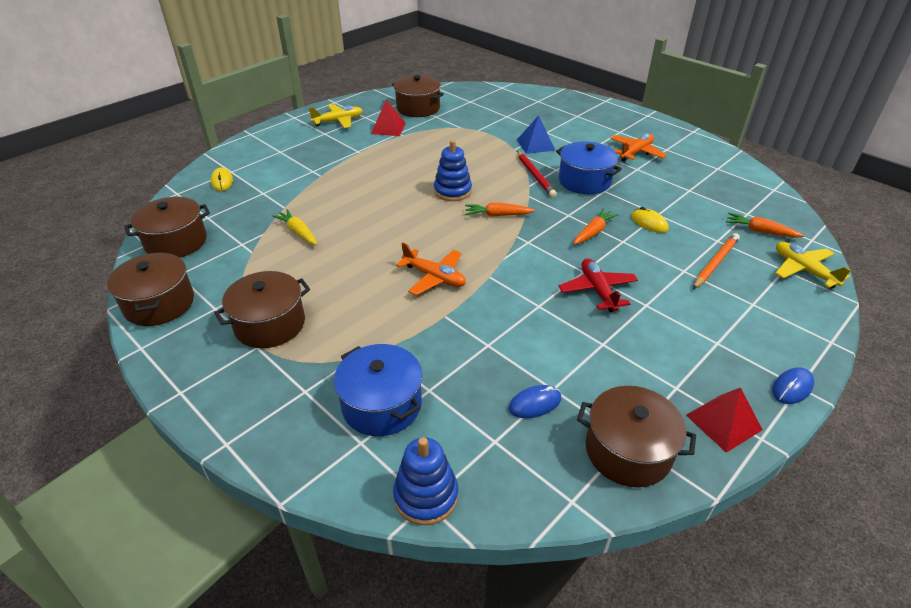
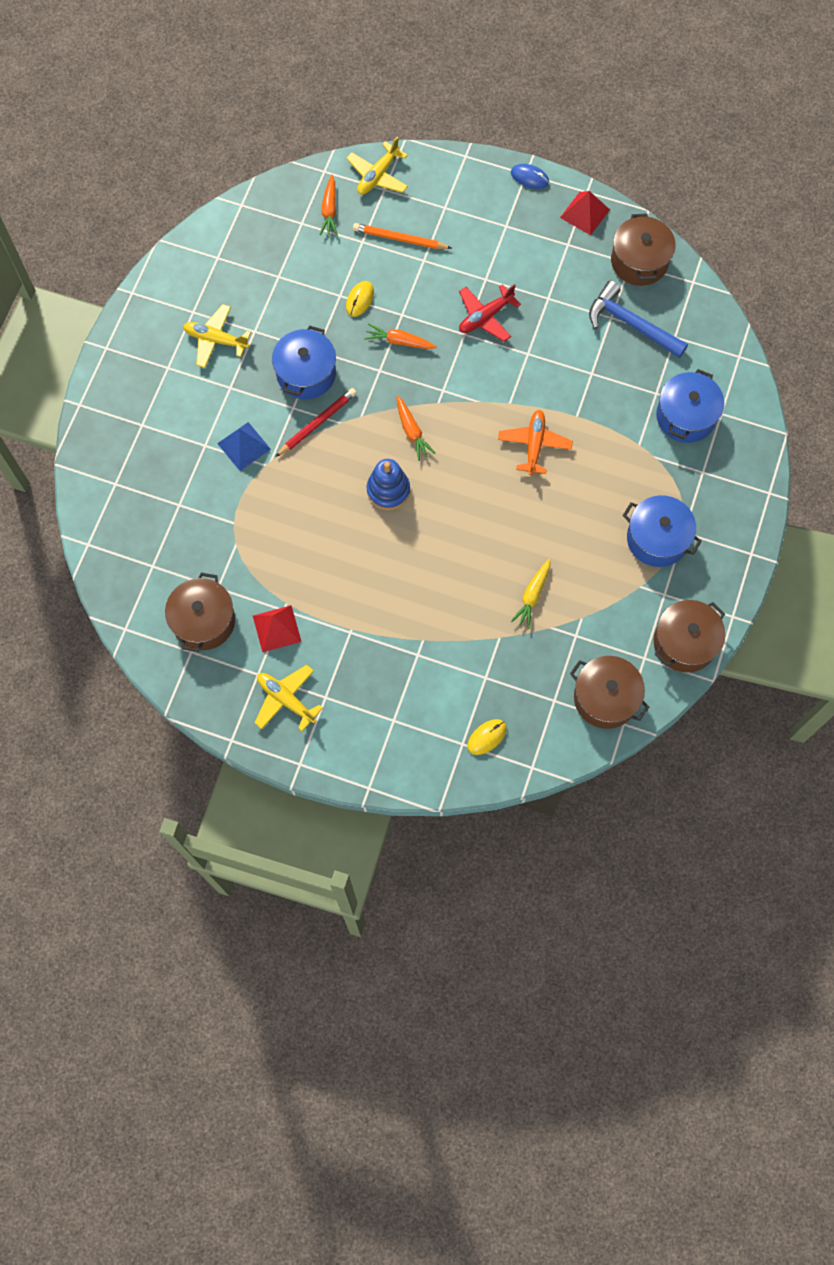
camera: 115 degrees left, 30 degrees up
brown pot [214,271,310,348] -> blue pot [623,495,702,567]
blue stacking toy [393,437,458,525] -> none
blue mouse [509,385,561,418] -> blue hammer [589,281,688,358]
orange plane [610,134,667,162] -> yellow plane [183,304,251,368]

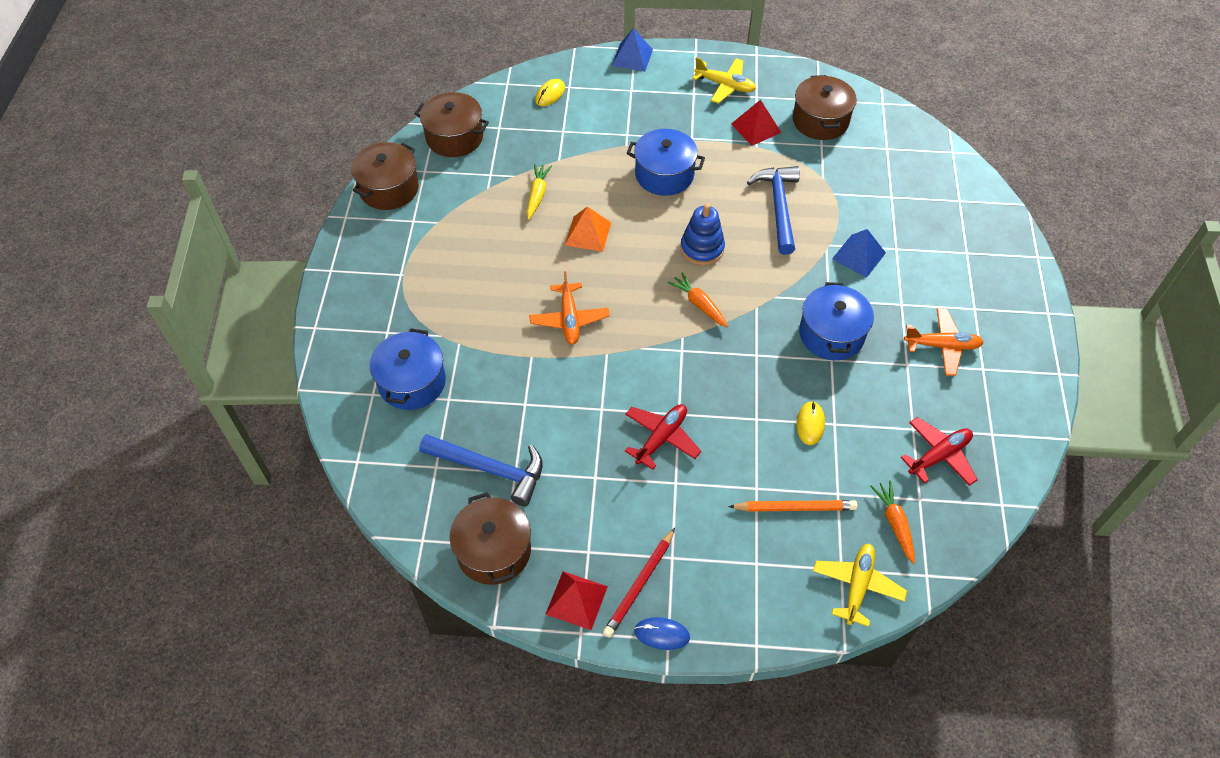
camera: 165 degrees right, 15 degrees down
yellow plane [183,304,251,368] -> orange plane [904,308,984,376]
red pencil [276,388,357,457] -> red pencil moved to [603,528,675,637]
orange carrot [364,323,437,349] -> none
blue pot [623,495,702,567] -> blue pot moved to [627,129,705,196]
none -> orange pyramid [565,206,611,252]
none -> blue pyramid [612,29,653,72]
none -> blue hammer [747,166,800,255]
none -> red plane [900,417,978,486]

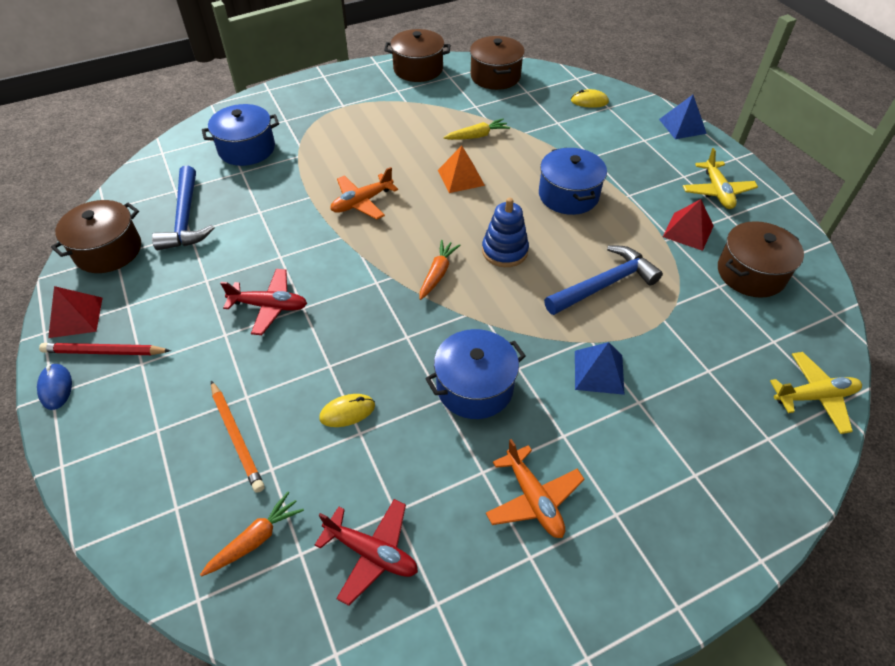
camera: 60 degrees right, 5 degrees down
yellow plane [813,544,907,627] -> yellow plane moved to [770,352,862,434]

